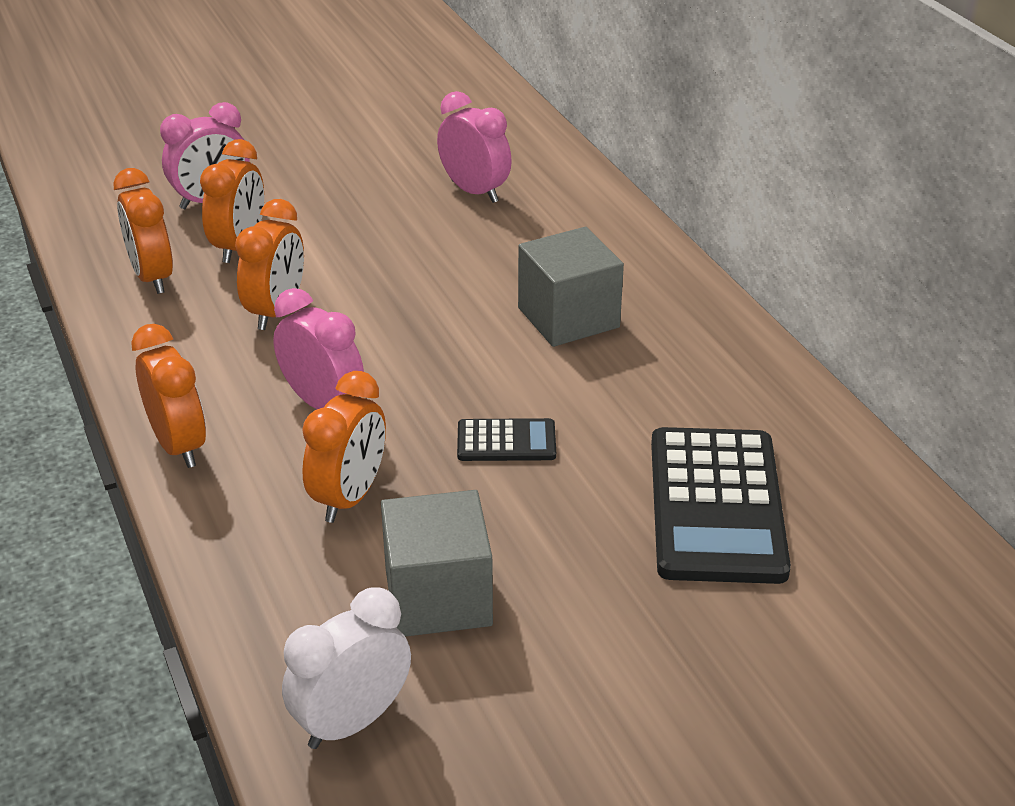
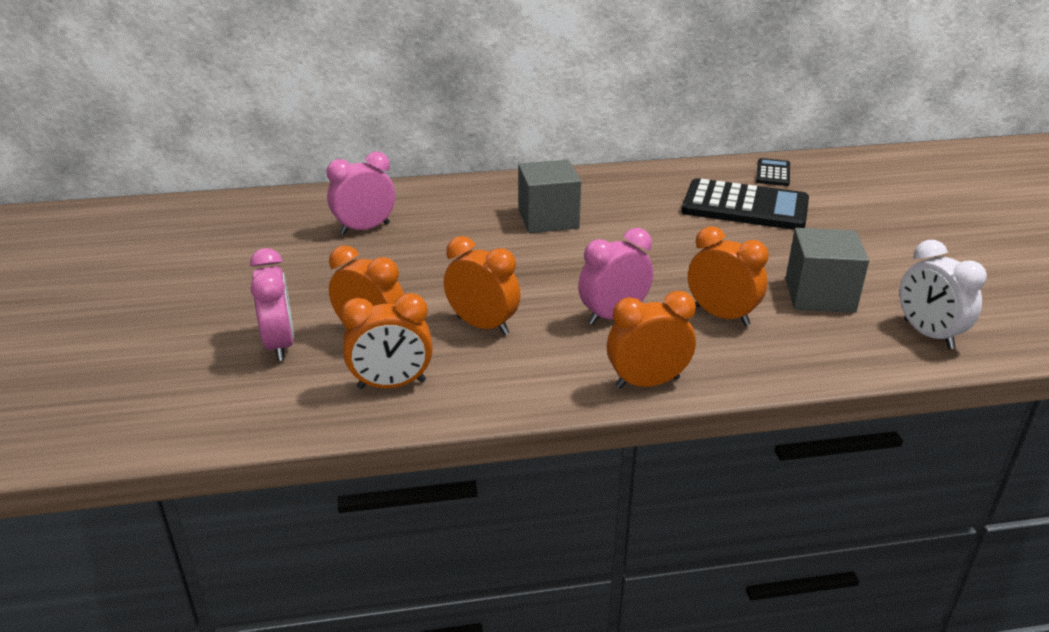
camera: 75 degrees left, 5 degrees down
black calculator [457,418,556,461] -> black calculator moved to [756,158,790,186]

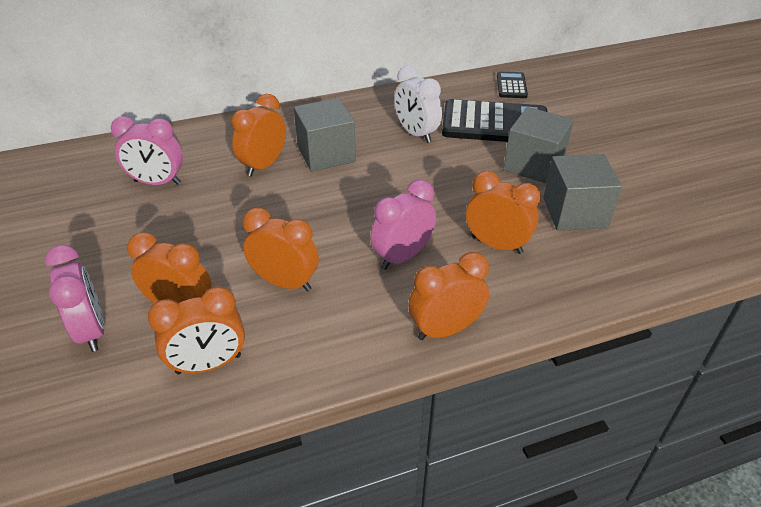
camera: 10 degrees left, 10 degrees up
pink clock [326,151,395,235] -> pink clock turned 135 degrees counterclockwise [111,116,183,185]
white clock [900,240,987,349] -> white clock moved to [394,65,442,143]
none -> orange clock [232,94,286,176]
none -> grey cube [503,107,574,183]

